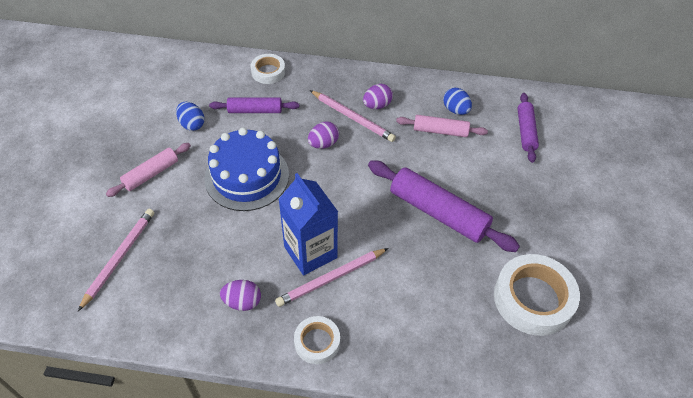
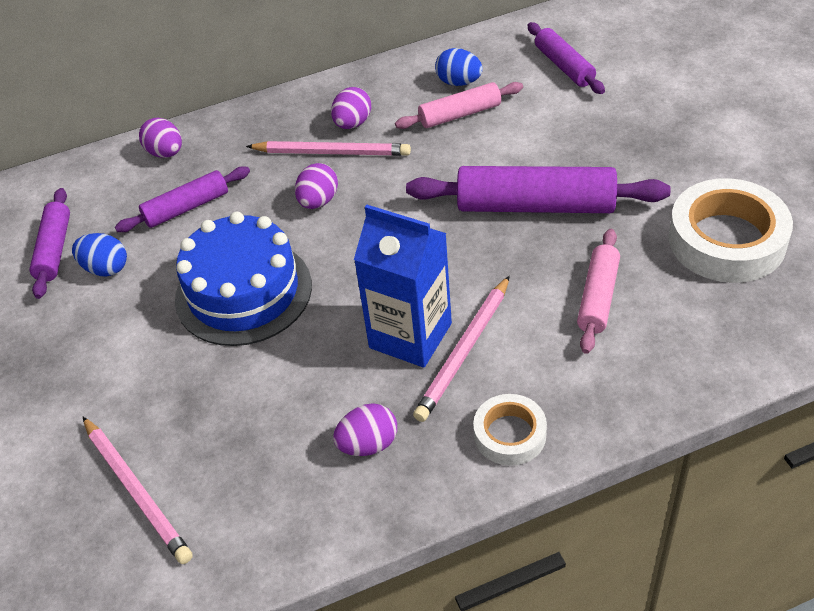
camera: 25 degrees left, 5 degrees down
pink pencil [78,209,154,311] -> pink pencil turned 150 degrees clockwise [83,417,193,564]
pink rolling pin [106,143,191,197] -> pink rolling pin moved to [577,229,620,354]
white tape [251,54,285,84] -> purple egg [139,118,182,158]
none -> purple rolling pin [29,188,70,299]

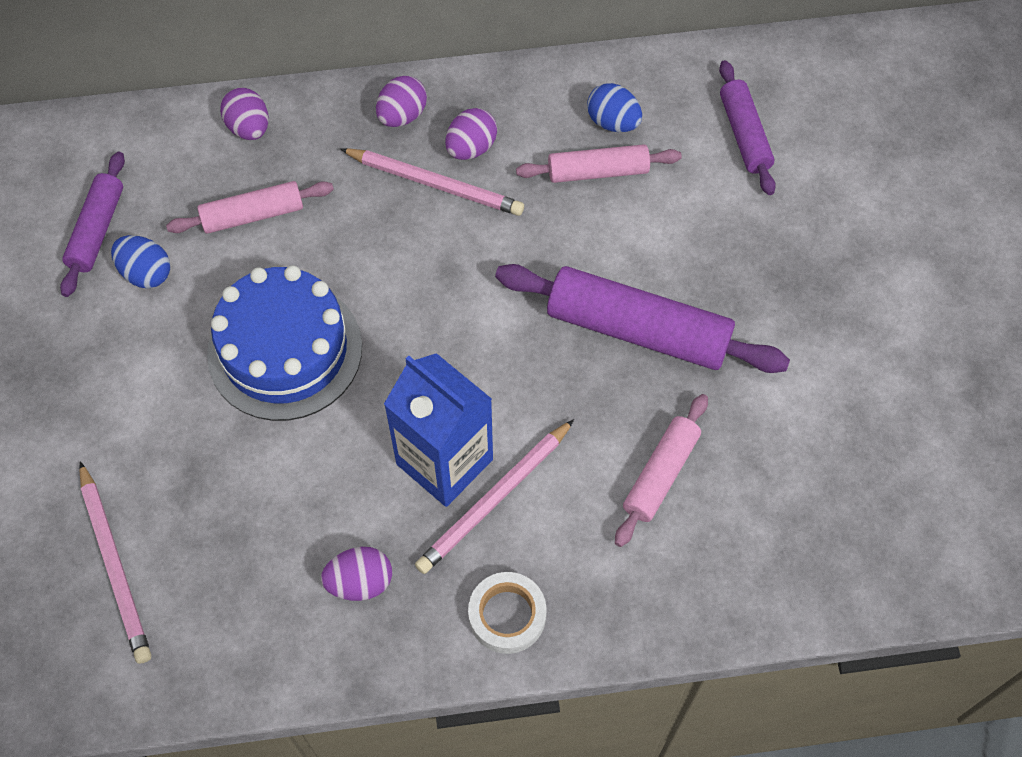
camera: 10 degrees right, 15 degrees up
purple rolling pin [115,166,250,232] -> pink rolling pin [166,181,334,234]
purple egg [295,163,338,209] -> purple egg moved to [376,75,427,127]
white tape [668,178,793,283] -> none

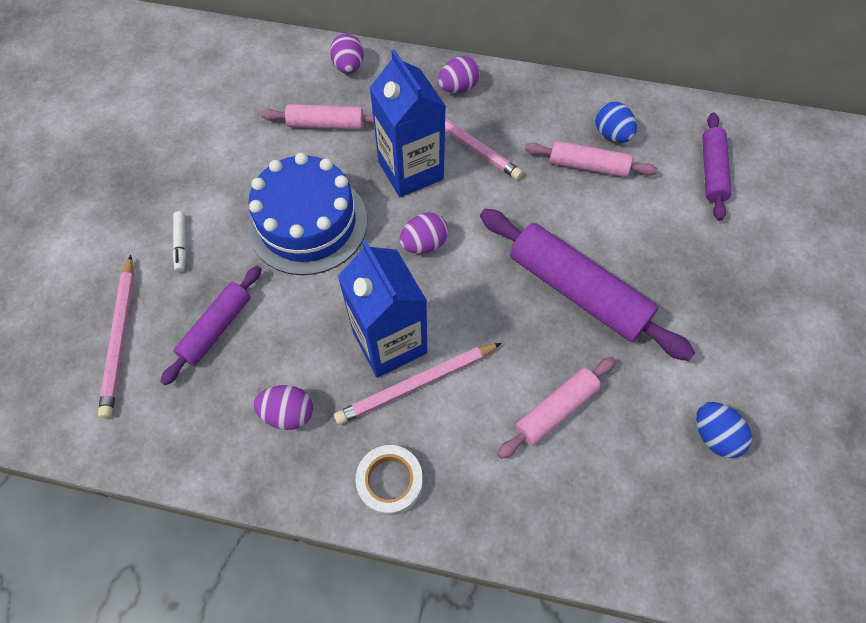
camera: 20 degrees right, 0 degrees up
purple rolling pin [60,152,125,297] -> purple rolling pin moved to [160,266,262,385]
blue egg [111,235,170,288] -> blue egg moved to [696,402,752,458]
purple egg [445,108,497,160] -> purple egg moved to [400,212,448,254]
none -> white marker [173,211,186,272]
none -> blue carton [370,49,446,197]

